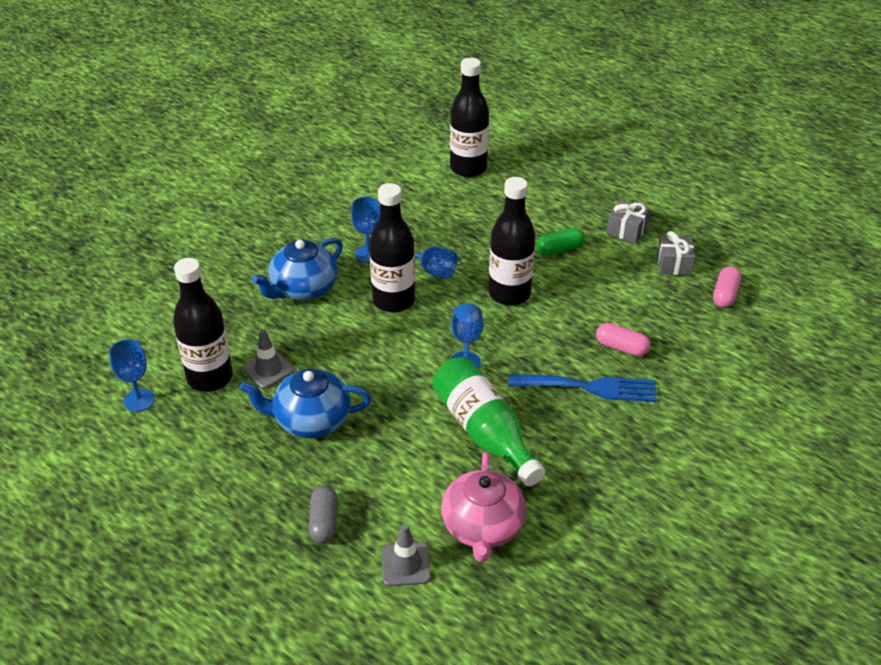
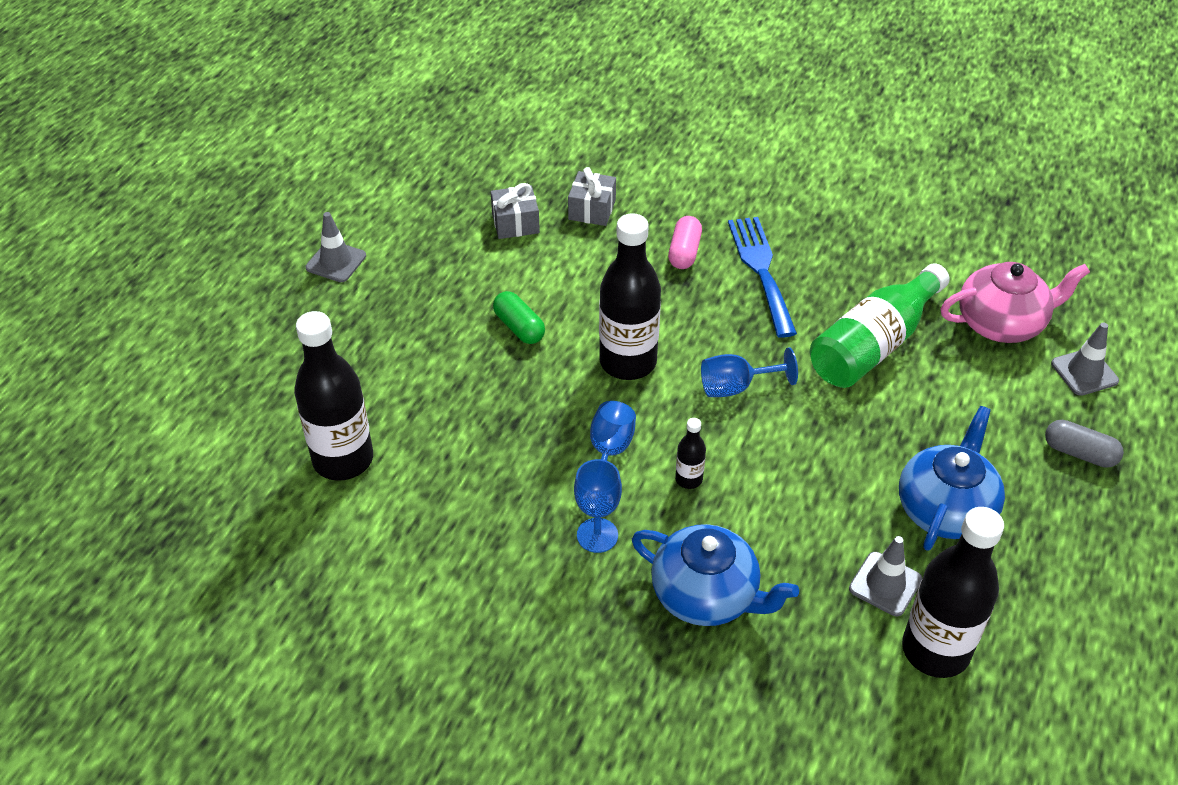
camera: 105 degrees left, 5 degrees up
blue goblet [109,339,155,412] -> none
blue teapot [240,368,371,438] -> blue teapot turned 135 degrees counterclockwise [899,406,1005,551]
grey capsule [309,485,338,544] -> grey capsule turned 45 degrees clockwise [1045,420,1124,468]
black bottle [369,183,415,312] -> black bottle [675,418,706,489], size x0.44
grey gift [607,200,650,243] -> grey gift moved to [568,167,616,226]
pink capsule [713,266,741,308] -> none
none -> grey traffic cone [306,212,366,282]

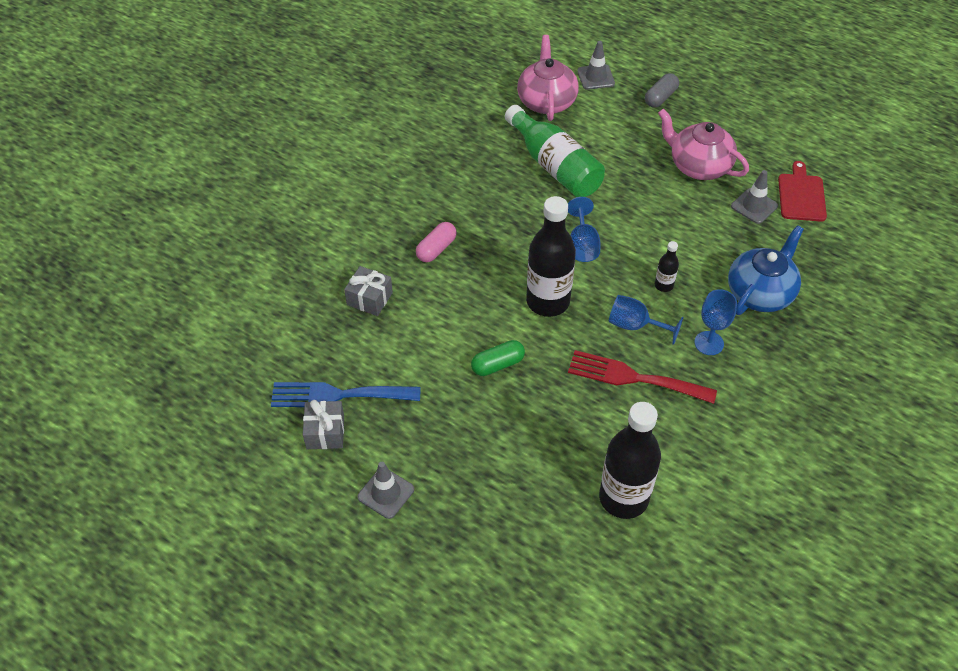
camera: 80 degrees left, 5 degrees up
grey gift [491,183,540,239] -> grey gift moved to [303,400,344,449]
pink capsule [668,216,702,269] -> pink capsule turned 75 degrees counterclockwise [416,222,457,262]
blue fork [728,217,797,338] -> blue fork moved to [271,382,421,407]
blue teapot [899,406,1005,551] -> pink teapot [658,109,749,180]
black bottle [902,507,1004,678] -> red cutting board [778,161,827,222]
none -> red fork [568,350,717,404]

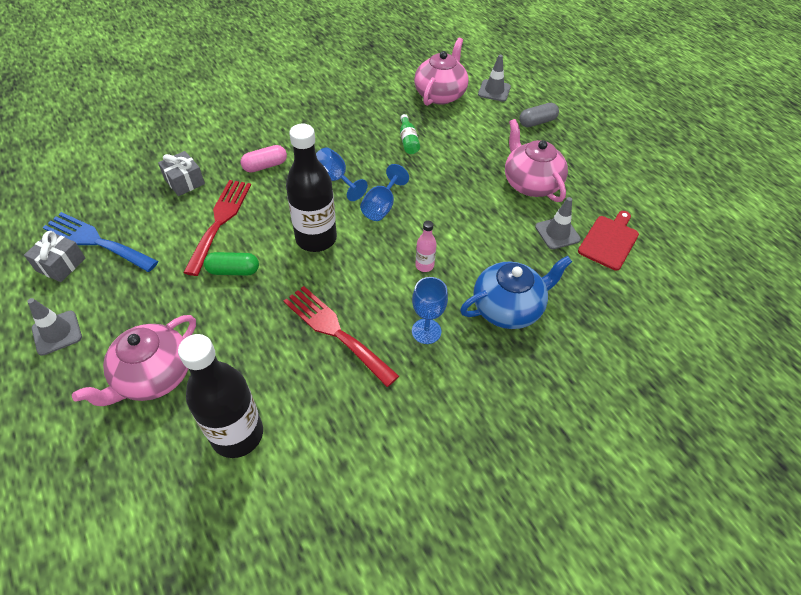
camera: 25 degrees right, 0 degrees up
green bottle [505,105,605,197] -> green bottle [400,114,420,154], size x0.44
blue goblet [609,295,684,345] -> blue goblet moved to [316,147,368,201]
black bottle [655,241,679,292] -> pink bottle [415,221,437,272]
none -> pink teapot [72,315,196,406]
none -> red fork [183,180,251,276]

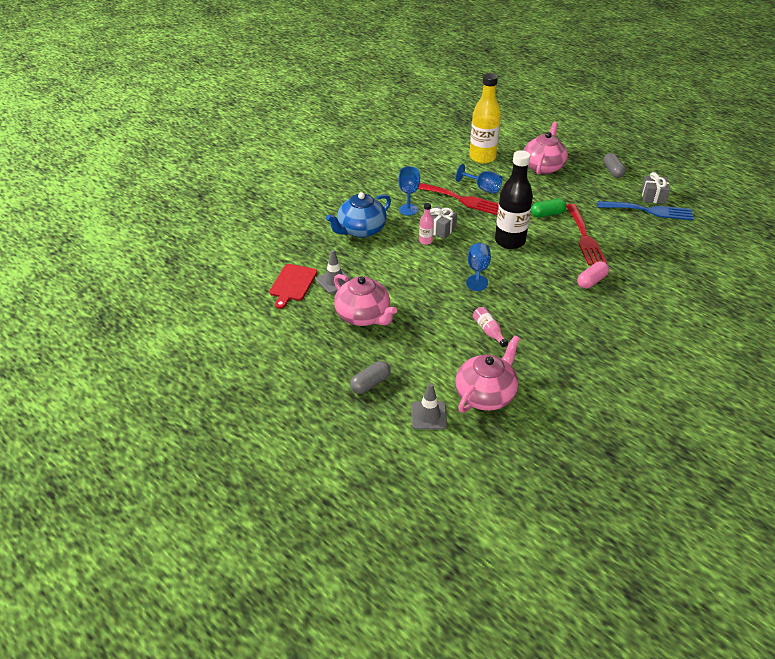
camera: 165 degrees right, 10 degrees down
grey traffic cone [27,298,82,356] -> grey capsule [603,153,626,178]
grey gift [158,151,205,196] -> grey gift moved to [430,206,457,239]
black bottle [178,334,263,458] -> yellow bottle [469,73,501,164]
blue goblet [316,147,368,201] -> blue goblet moved to [456,164,502,194]
green bottle [400,114,420,154] -> pink bottle [473,307,508,347]
pink teapot [414,37,469,106] -> pink teapot turned 150 degrees counterclockwise [455,336,520,413]

